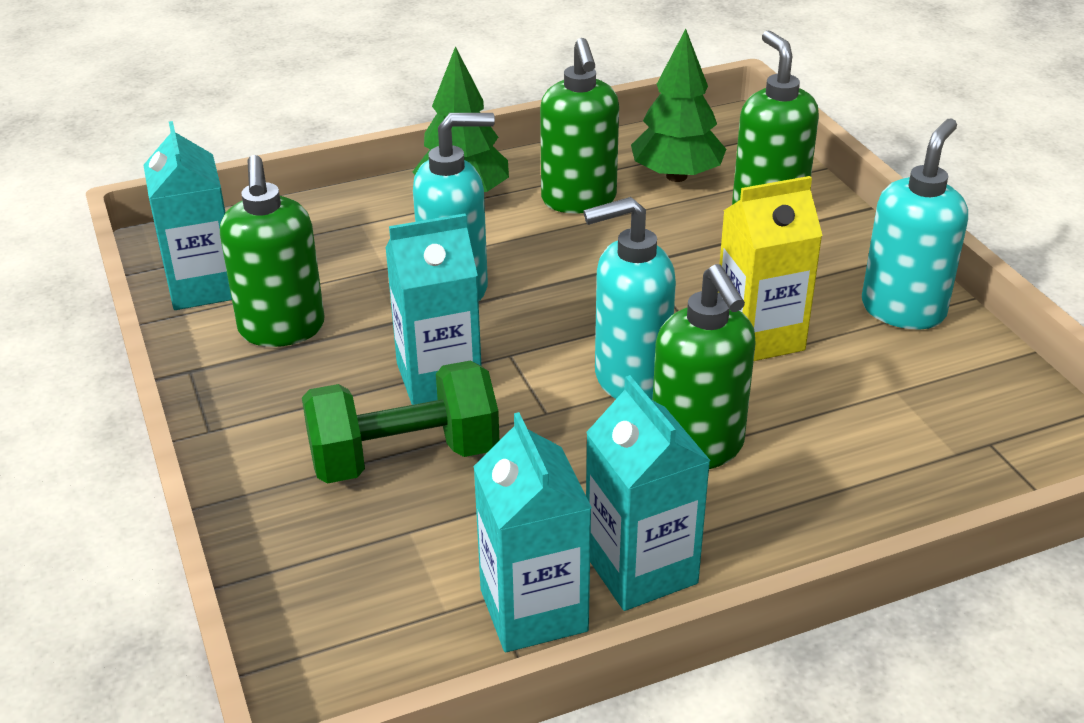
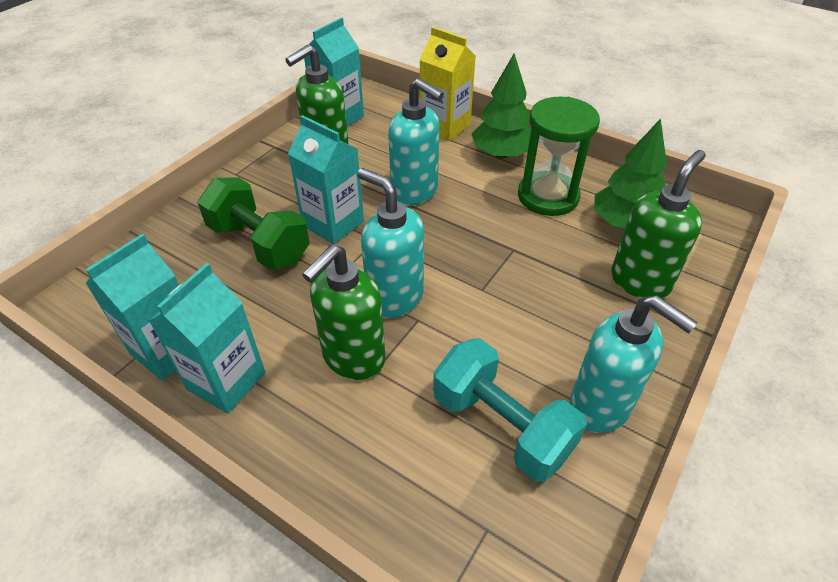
camera: 55 degrees right, 10 degrees up
green soap dispenser [540,38,619,214] -> green hourglass [518,97,600,216]
yellow carton [718,176,823,361] -> yellow carton moved to [419,27,476,141]
turquoise soap dispenser [862,118,968,330] -> turquoise soap dispenser turned 45 degrees clockwise [570,295,698,433]
none -> turquoise dumbbell [433,338,587,482]

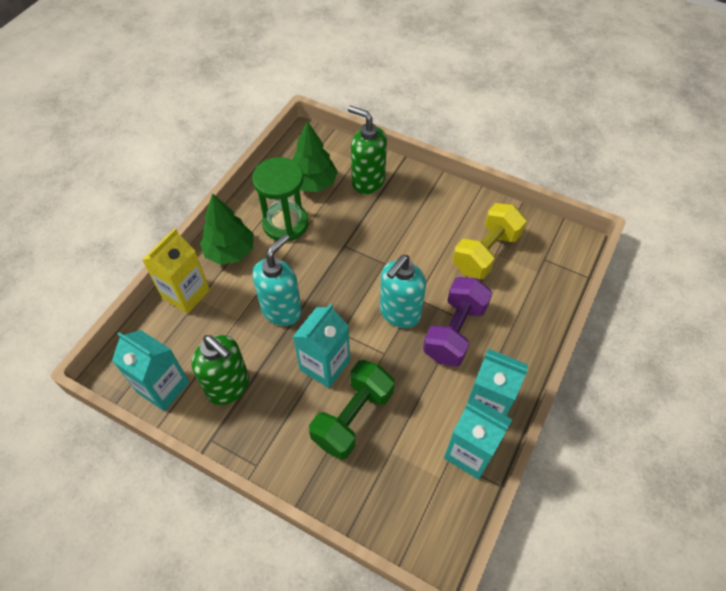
camera: 95 degrees left, 10 degrees up
green soap dispenser [302,245,385,380] -> purple dumbbell [423,277,492,367]
turquoise dumbbell [433,338,587,482] -> yellow dumbbell [453,203,527,279]
turquoise soap dispenser [570,295,698,433] -> none

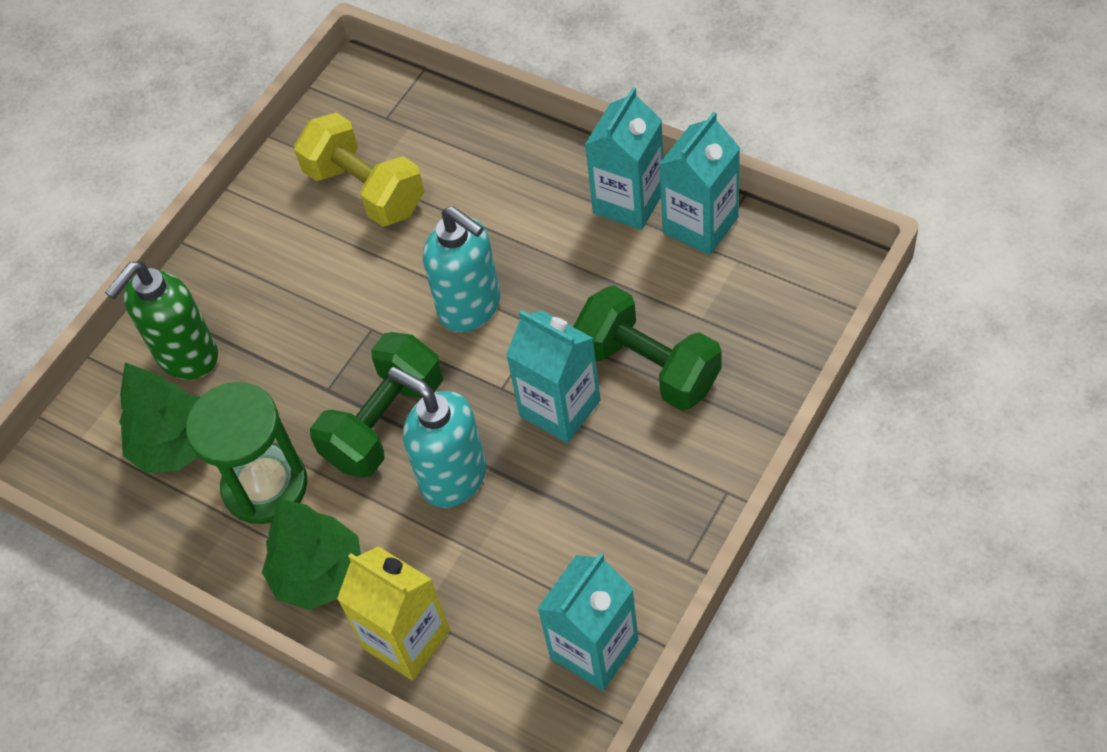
camera: 80 degrees left, 0 degrees up
green soap dispenser [192,335,249,405] -> none
purple dumbbell [423,277,492,367] -> none
none -> green dumbbell [310,332,443,478]

